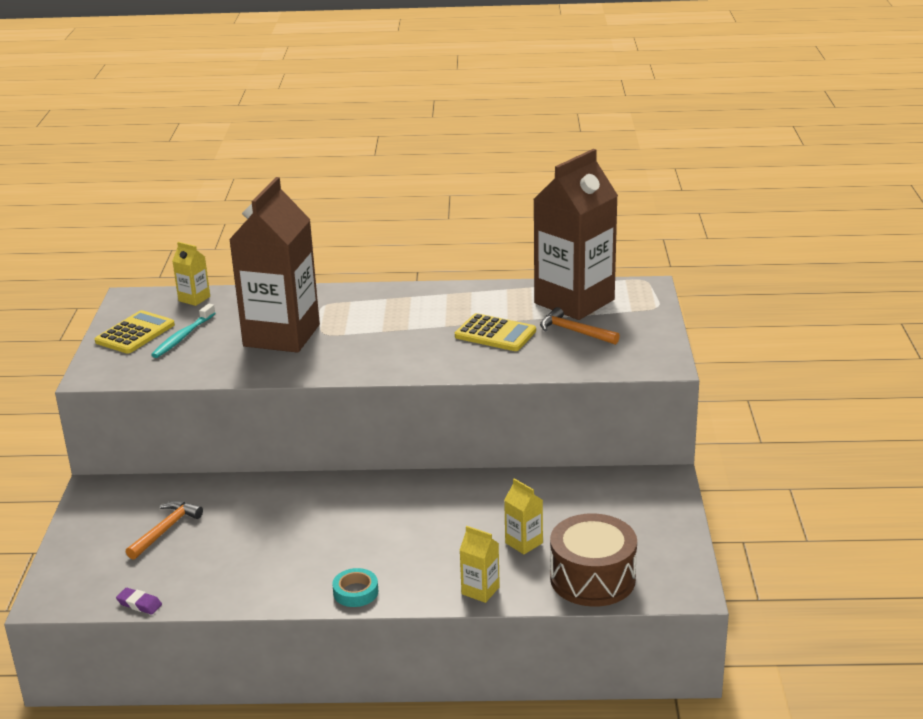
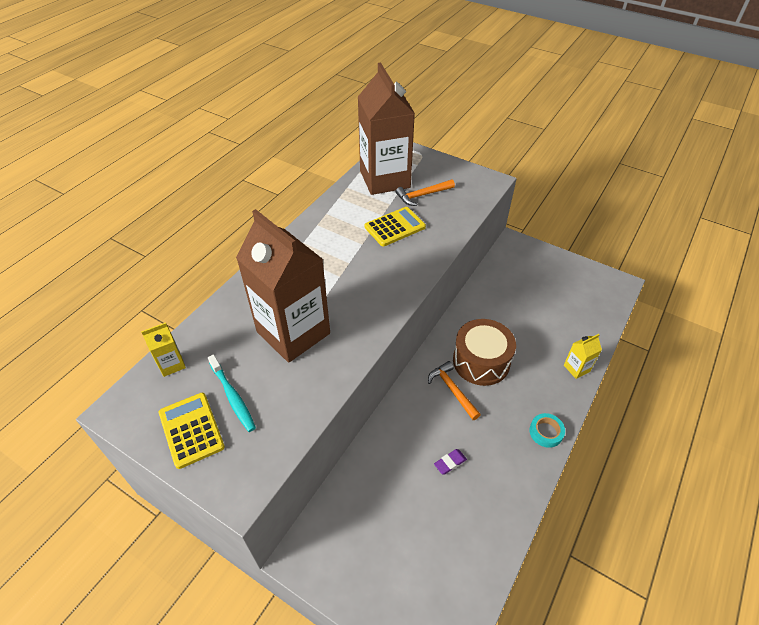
camera: 60 degrees left, 20 degrees up
purple eraser [116,588,162,615] -> purple eraser moved to [434,449,467,474]
orange hammer [126,501,203,560] -> orange hammer moved to [428,361,481,420]
yellow carton [504,478,543,554] -> none
brown drum [550,513,637,607] -> brown drum moved to [453,319,516,386]

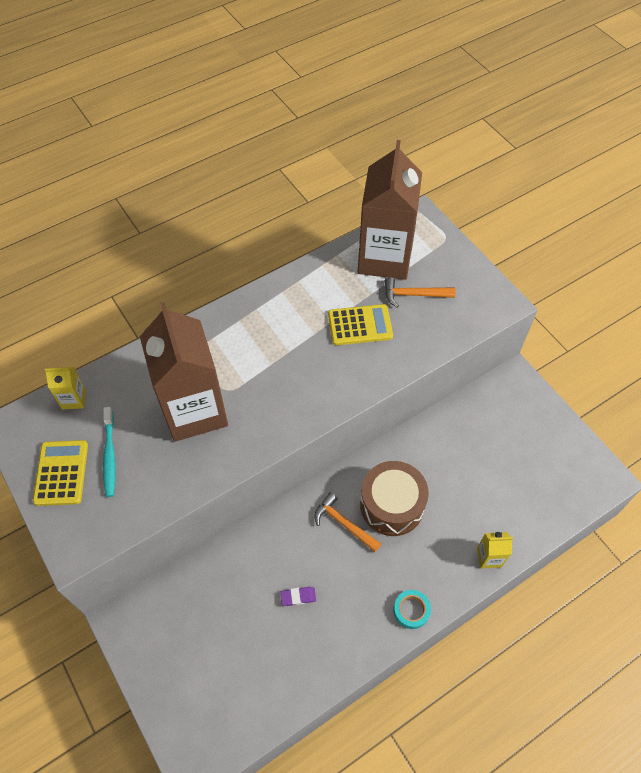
camera: 25 degrees right, 10 degrees up
orange hammer [428,361,481,420] -> orange hammer turned 45 degrees counterclockwise [315,492,381,552]

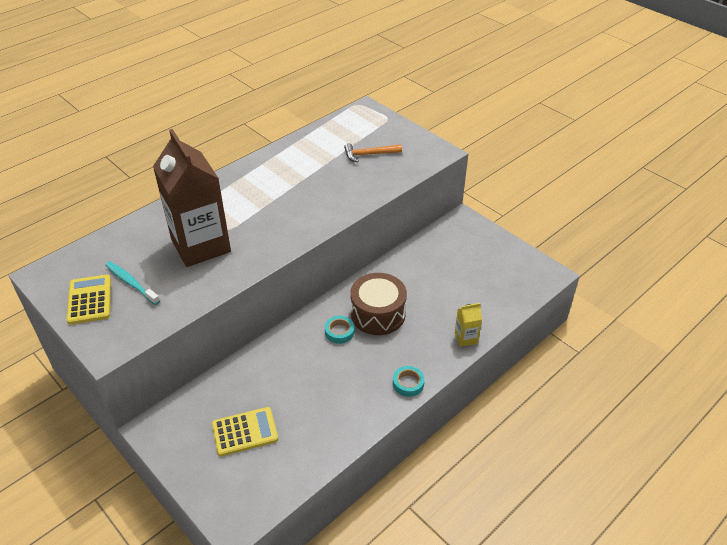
camera: 10 degrees left, 15 degrees down
yellow carton [44,367,86,409] -> none
turquoise toothbrush [103,407,116,497] -> turquoise toothbrush turned 150 degrees clockwise [105,261,160,305]
purple eraser [280,587,316,606] -> none
orange hammer [315,492,381,552] -> turquoise tape [325,316,354,344]
yellow calculator [328,304,393,345] -> yellow calculator moved to [212,407,278,457]
brown carton [358,140,422,280] -> none

